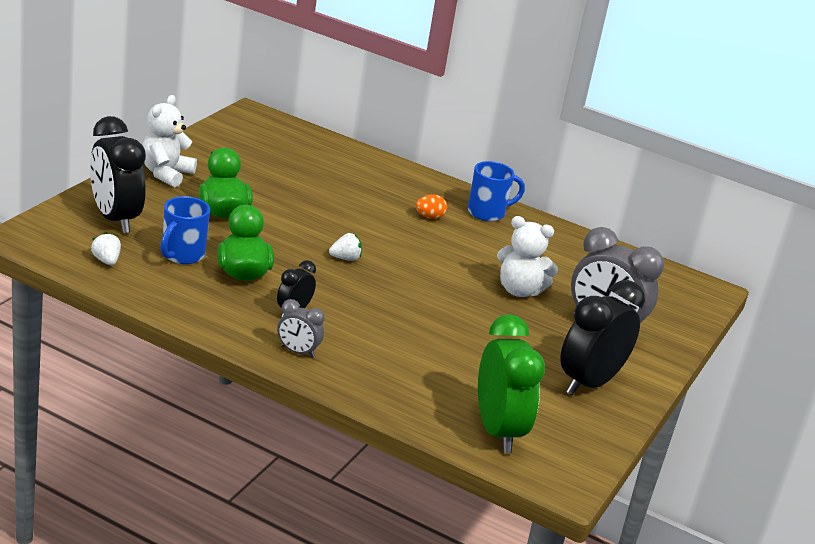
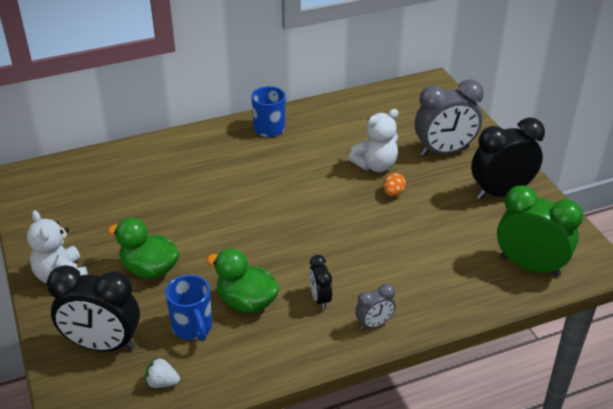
camera: 45 degrees left, 10 degrees up
white strawberry [329,233,362,261] -> none
orange egg [416,194,447,219] -> orange egg moved to [383,173,406,197]
black clock [560,280,645,395] -> black clock turned 75 degrees clockwise [471,118,545,200]

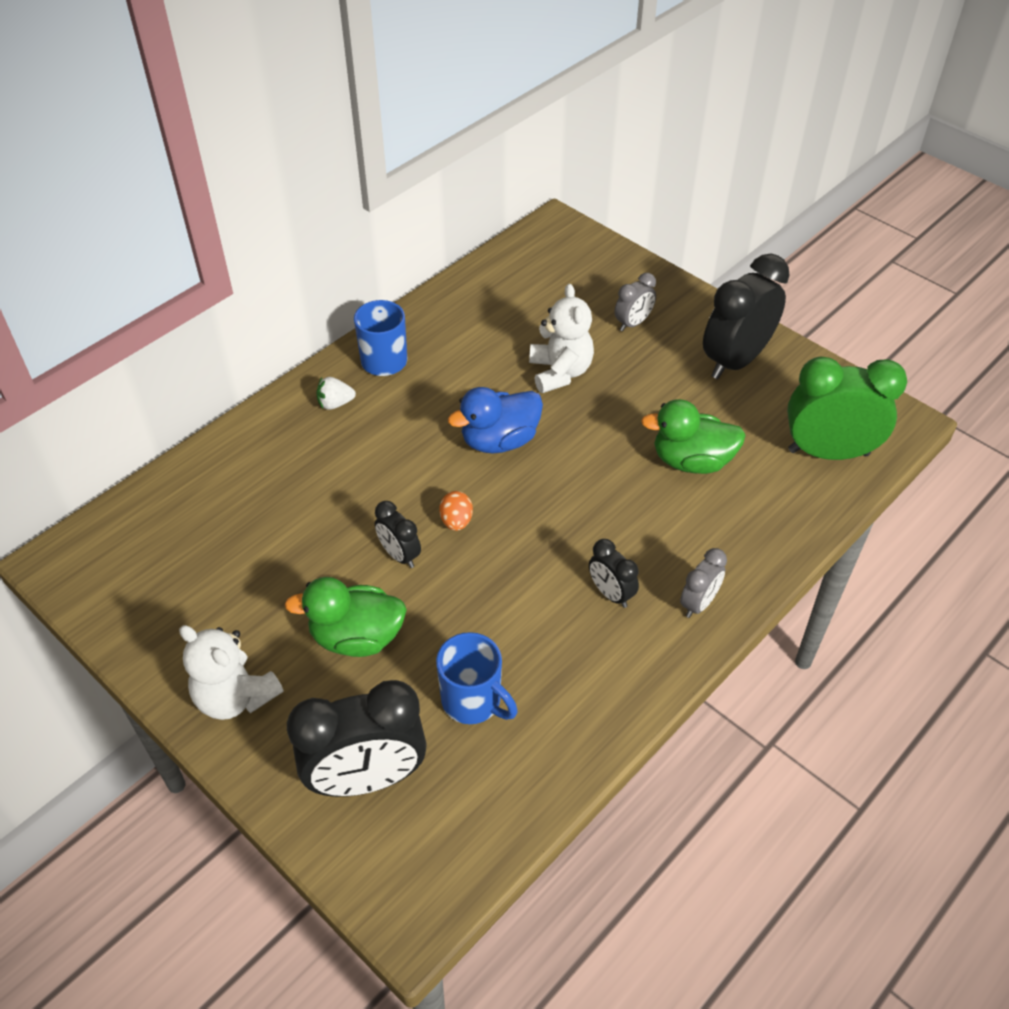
camera: 25 degrees left, 10 degrees up
white strawberry [145,357,180,388] -> white strawberry moved to [316,377,356,410]
green duck [206,248,280,313] -> green duck moved to [641,399,746,474]
white teddy bear [349,109,398,172] -> white teddy bear turned 45 degrees counterclockwise [529,284,594,393]
orange egg [383,173,406,197] -> orange egg moved to [439,491,473,531]
grey clock [415,79,484,156] -> grey clock [615,273,656,331], size x0.50
none -> black clock [375,501,421,568]
none -> blue duck [448,387,543,453]

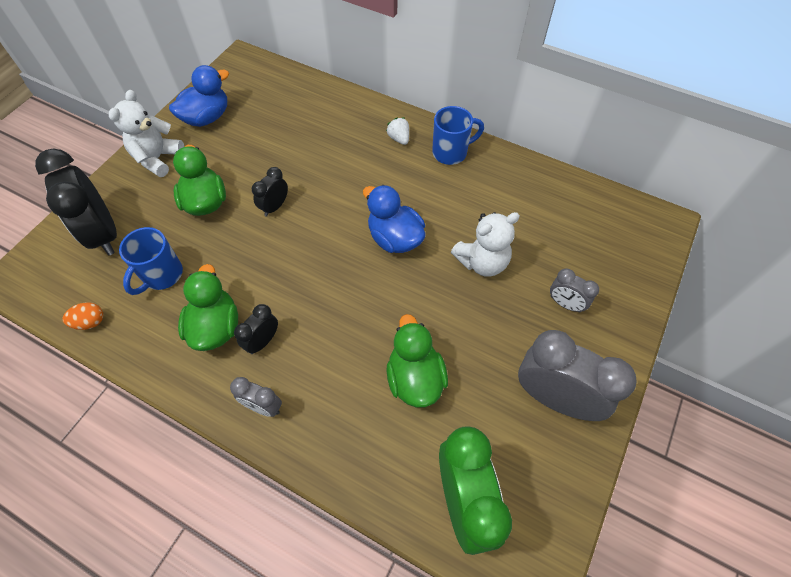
camera: 75 degrees right, 10 degrees up
orange egg [439,491,473,531] -> orange egg moved to [62,302,103,330]
black clock [703,254,789,379] -> grey clock [518,330,637,421]
none -> blue duck [169,65,229,127]
none -> green duck [178,264,238,351]

